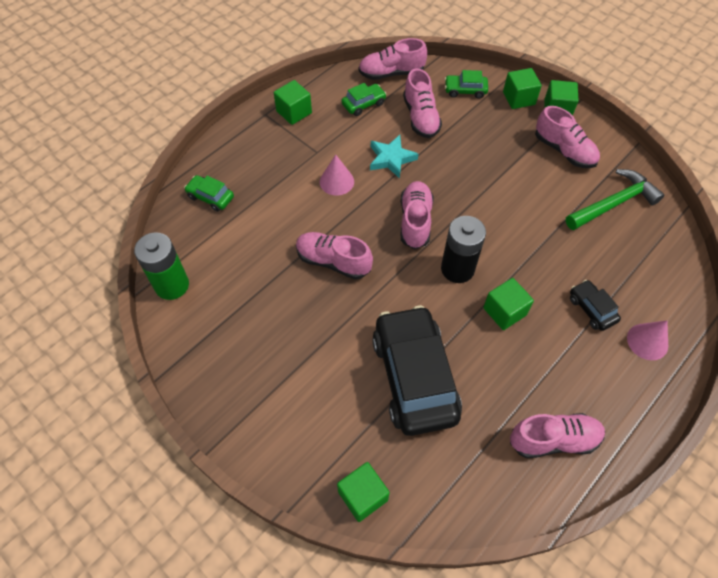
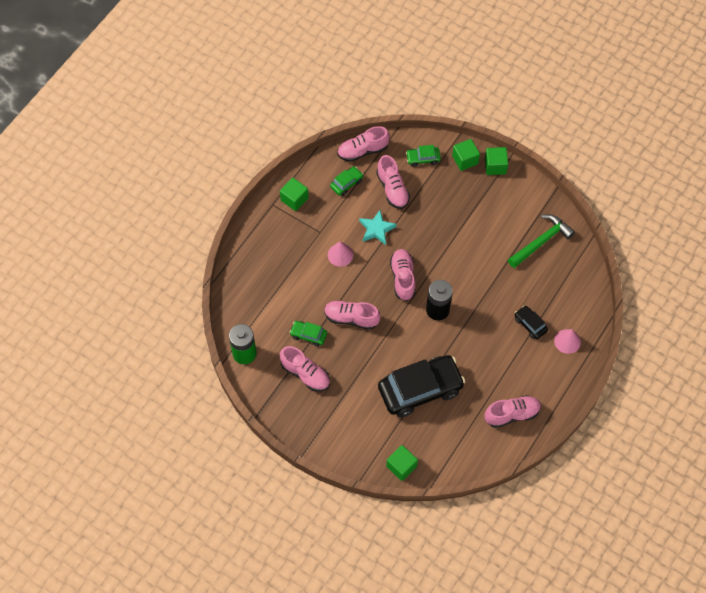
camera: 10 degrees left, 5 degrees up
green car [184,175,234,212] -> green car moved to [290,321,327,347]
black car [372,305,462,436] -> black car turned 90 degrees clockwise [378,355,465,417]
green cube [483,278,534,330] -> none
pink shoe [535,106,600,168] -> pink shoe moved to [280,346,330,392]

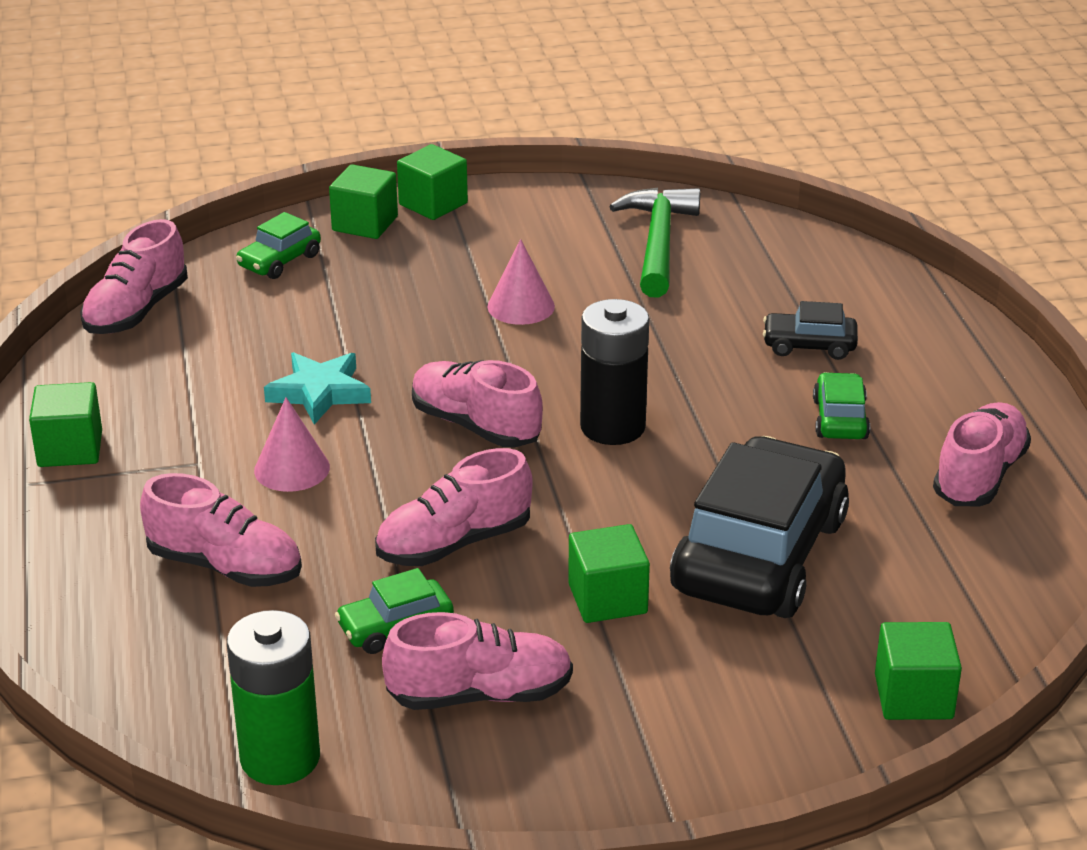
camera: 45 degrees left, 30 degrees down
green car [330,166,363,196] -> green car moved to [813,372,870,439]
pink shoe [376,155,410,209] -> pink shoe moved to [140,473,302,587]
pink cone [554,329,581,354] -> pink cone moved to [487,239,555,325]
none -> green cube [568,524,650,623]

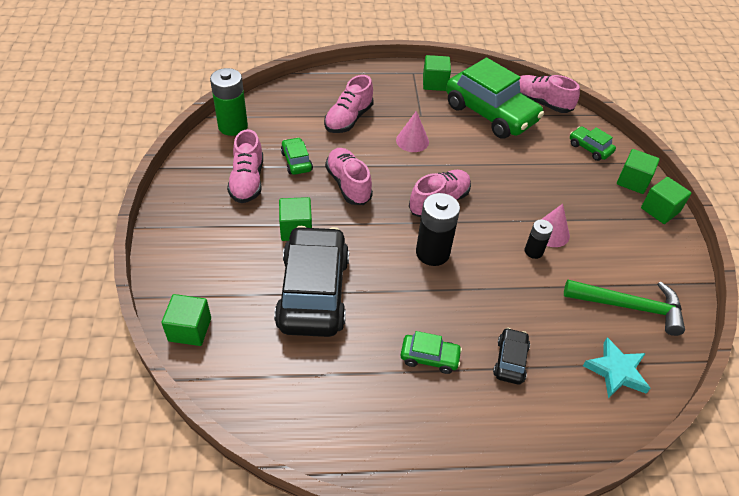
camera: 95 degrees right, 15 degrees up
turquoise star [264,352,371,425] -> turquoise star moved to [583,337,650,399]
black car [670,436,849,618] -> black car turned 120 degrees counterclockwise [274,226,349,337]
pink shoe [933,402,1031,506] -> none
none -> green car [446,57,544,139]
none -> black battery [525,219,553,259]

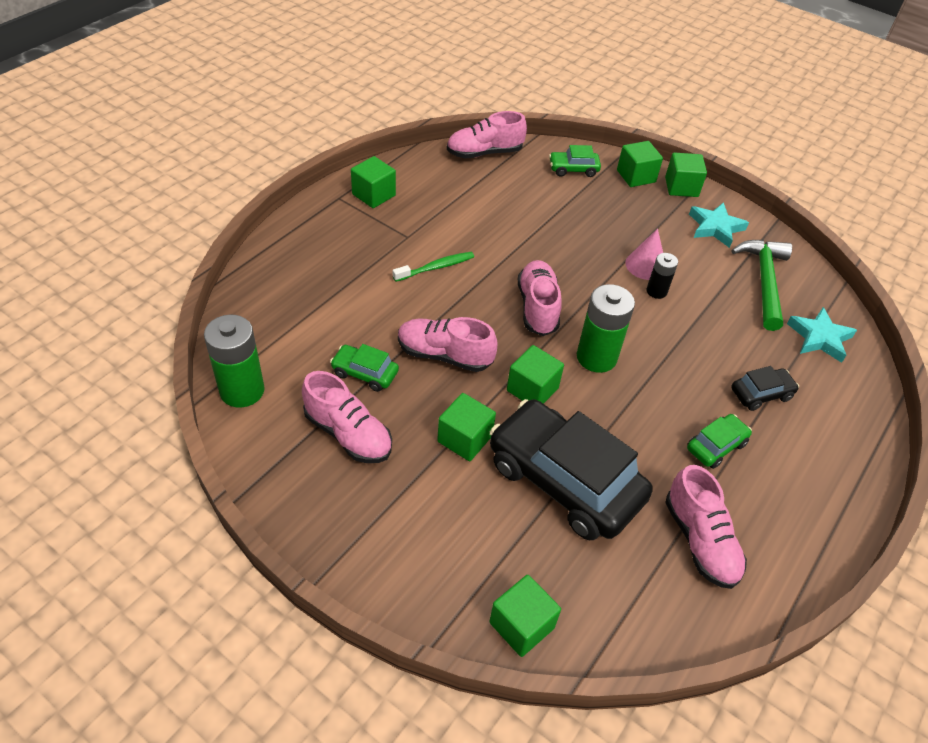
camera: 50 degrees left, 0 degrees up
pink shoe [324,75,374,133] -> pink shoe moved to [665,465,747,589]
pink cone [396,111,429,152] -> green toothbrush [393,252,474,282]
black battery [416,193,460,266] -> green battery [577,284,635,373]
green car [446,57,544,139] -> none
black car [493,327,530,385] -> black car turned 105 degrees clockwise [731,366,799,411]
green hammer [564,280,685,336] -> green hammer turned 45 degrees counterclockwise [731,240,792,331]
none -> green cube [507,345,564,404]
none -> turquoise star [689,202,749,248]

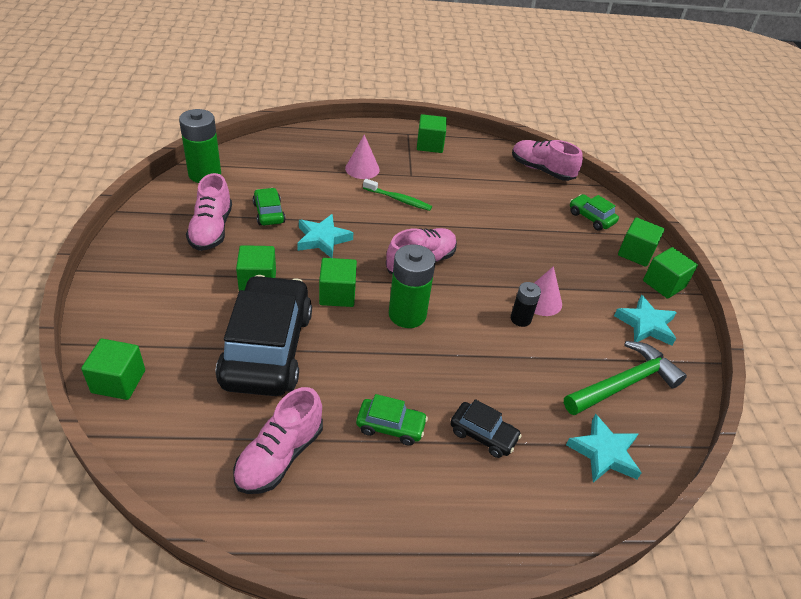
camera: 50 degrees right, 5 degrees down
pink shoe [398,317,497,372] -> turquoise star [297,214,353,258]
none -> pink cone [345,135,380,179]

